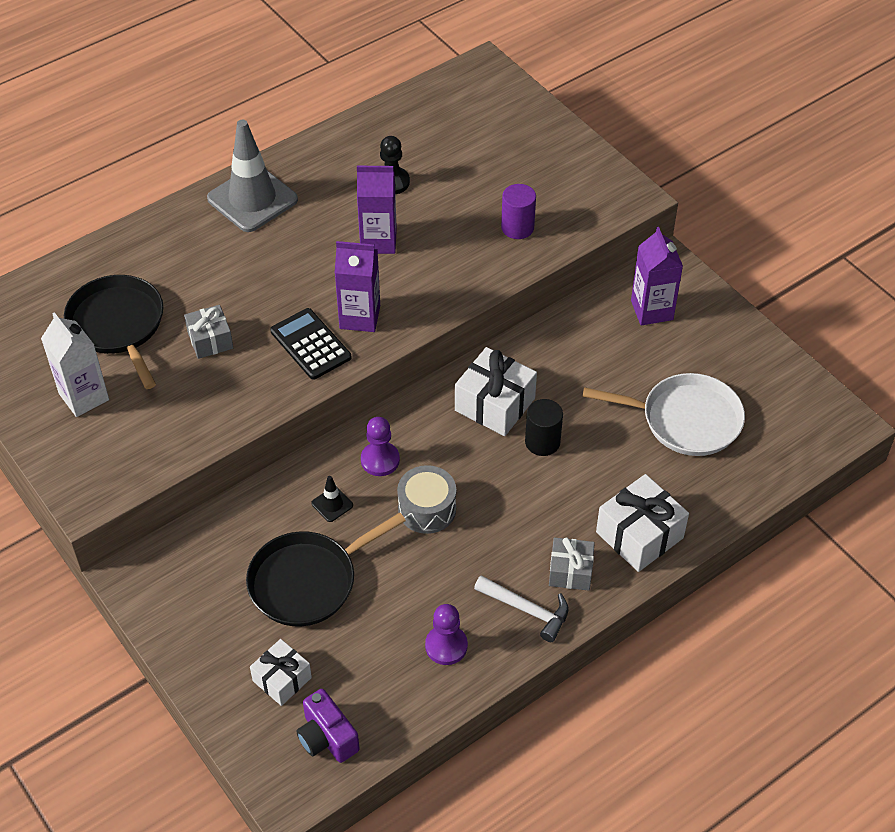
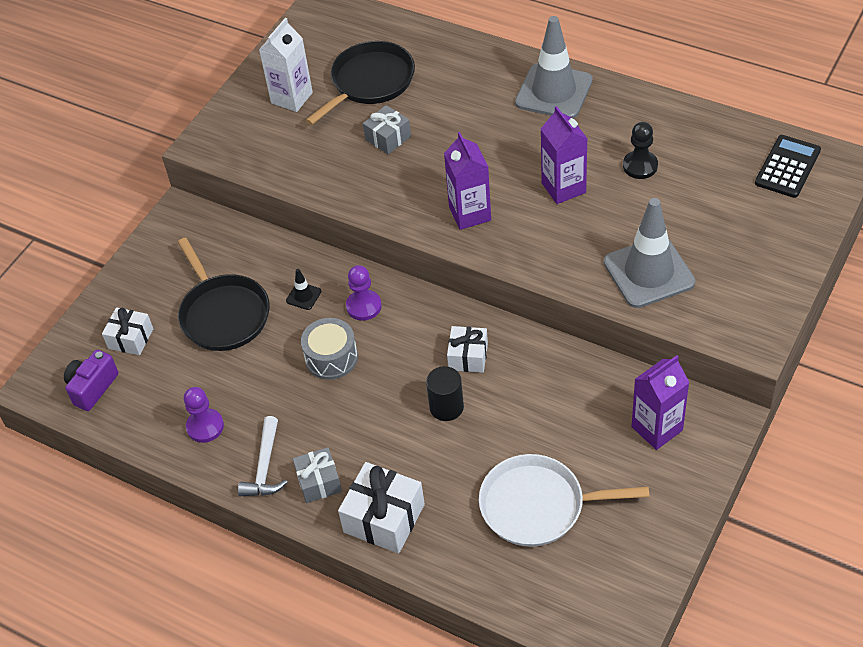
camera: 70 degrees right, 0 degrees up
black pan [246,513,406,626] -> black pan turned 150 degrees counterclockwise [178,237,270,351]
black calculator [270,308,351,380] -> black calculator moved to [755,135,821,198]
white gift [455,347,537,436] -> white gift [447,326,488,373], size x0.63
purple cylinder [501,184,536,239] -> grey traffic cone [604,198,695,308]
white pan [582,373,745,456] -> white pan turned 105 degrees clockwise [479,454,650,547]

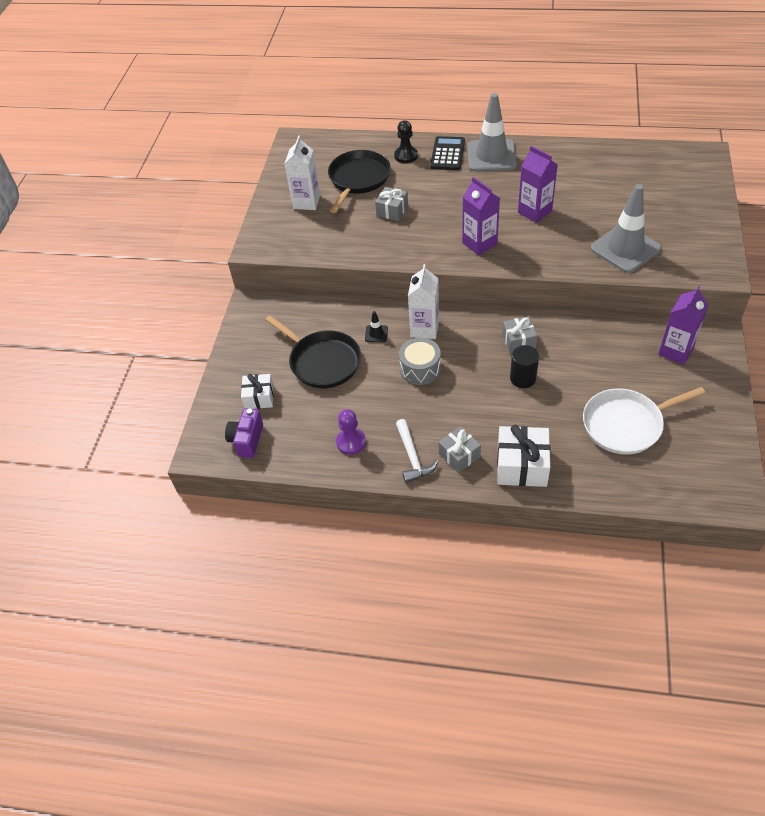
camera: 20 degrees left, 0 degrees up
purple pawn [346,265,382,321] -> white carton [408,264,439,339]
white gift [447,326,488,373] -> grey gift [502,316,537,354]
black pawn [623,122,658,179] -> black pawn moved to [394,120,418,163]
black calculator [755,135,821,198] -> black calculator moved to [430,136,465,170]

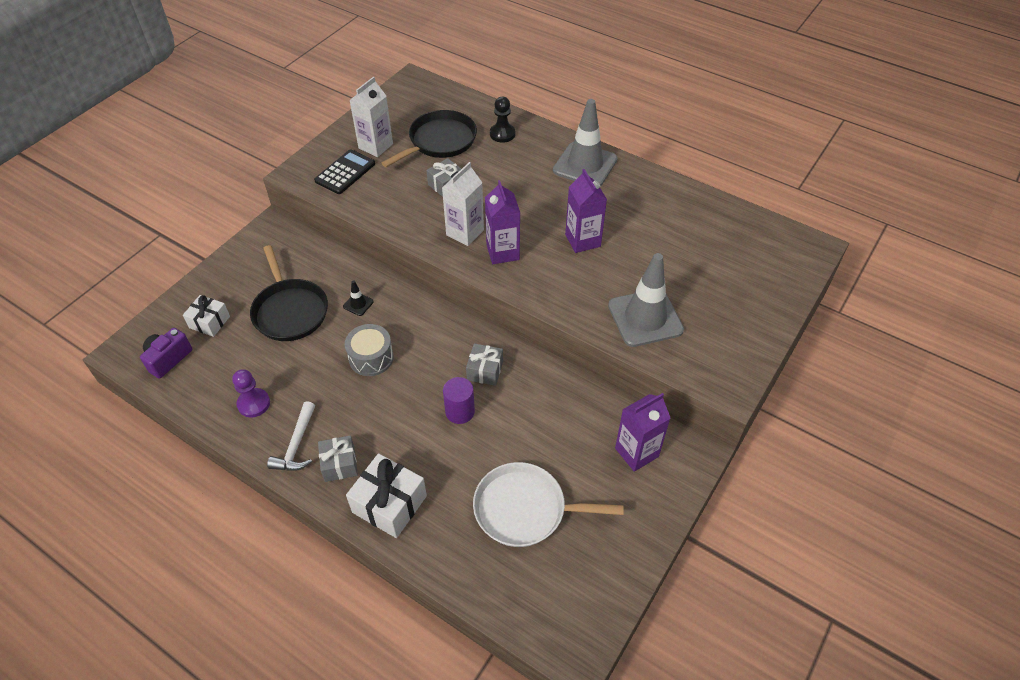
camera: 20 degrees right, 0 degrees up
white carton [408,264,439,339] -> white carton moved to [442,162,484,246]
black calculator [430,136,465,170] -> black calculator moved to [314,149,375,194]
black cylinder [510,345,539,388] -> purple cylinder [443,377,475,424]

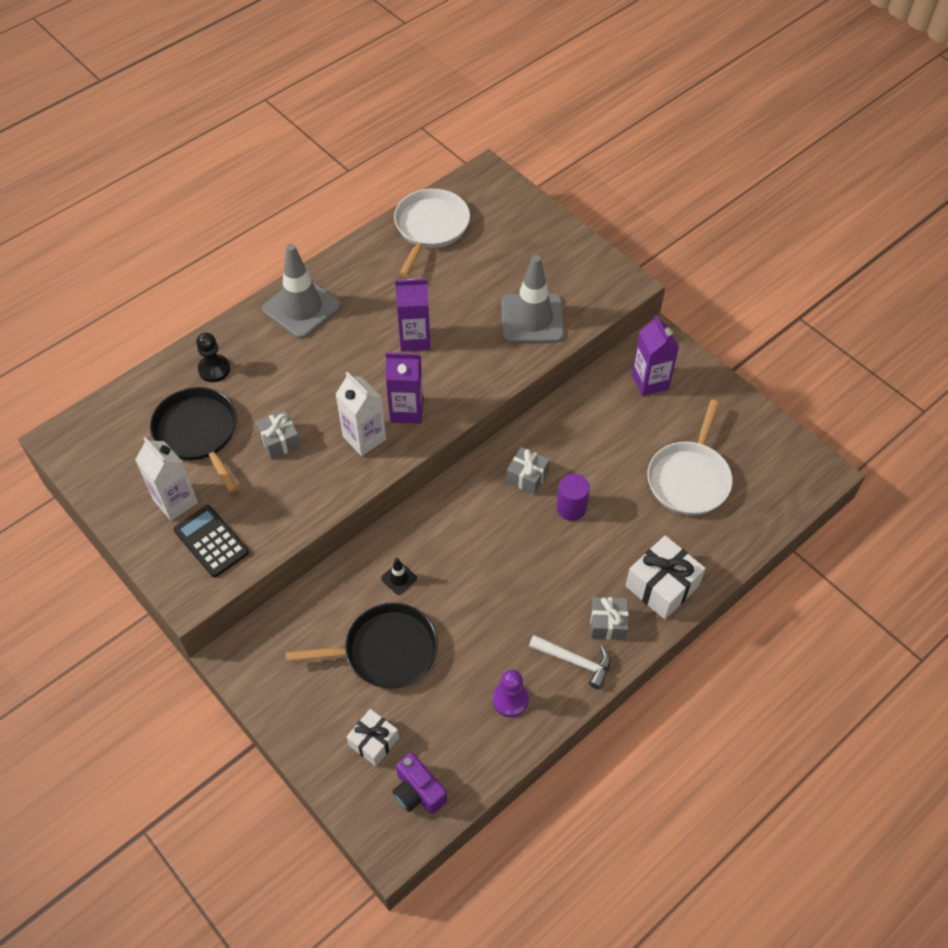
camera: 75 degrees left, 5 degrees up
grey drum [345,324,394,376] -> none
none -> white pan [394,189,470,277]

